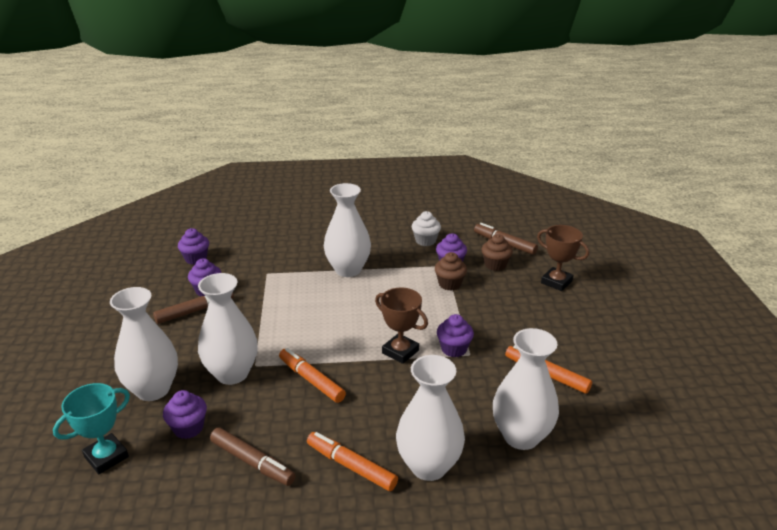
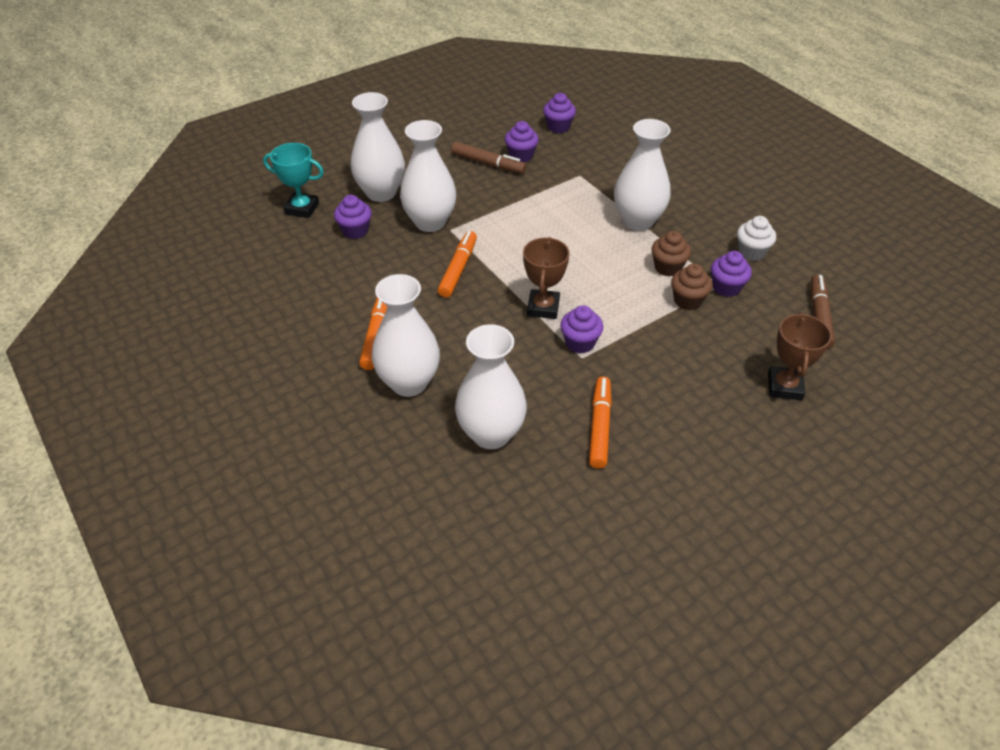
camera: 60 degrees right, 15 degrees up
brown marker [210,427,296,486] -> none
brown cupcake [481,234,513,271] -> brown cupcake moved to [651,231,691,277]

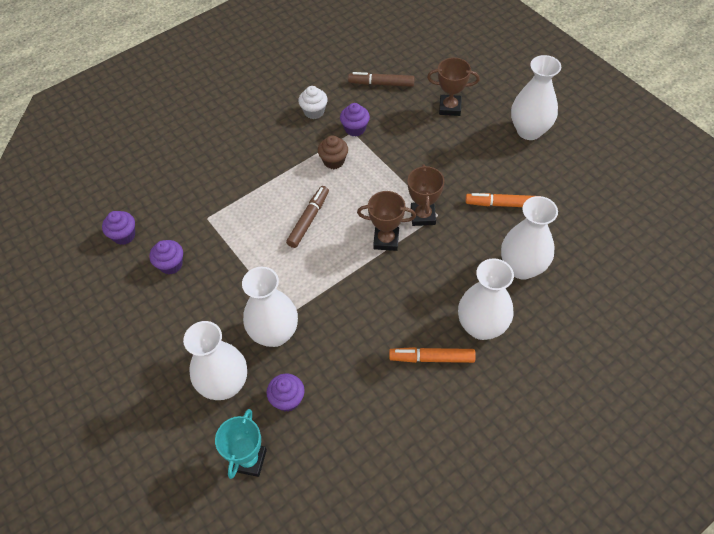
camera: 90 degrees left, 10 degrees up
orange marker [438,231,477,298] -> none
brown marker [452,142,526,174] -> brown marker moved to [286,186,329,248]
purple cupcake [560,305,603,353] -> brown trophy [407,164,444,226]
white vase [614,119,671,231] -> white vase moved to [511,55,561,140]
brown cupcake [671,264,713,310] -> none

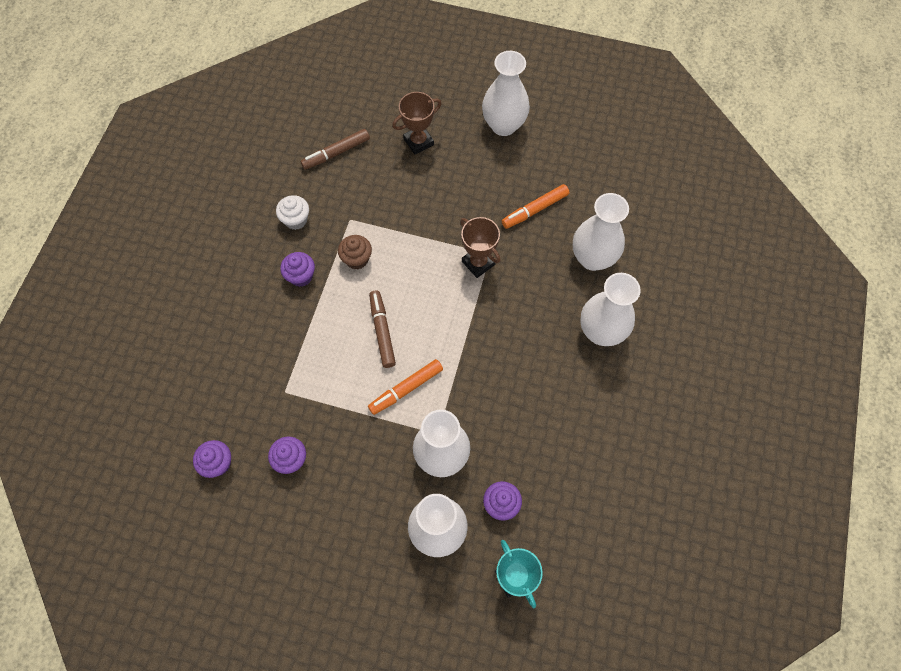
camera: 40 degrees left, 10 degrees up
purple cupcake [340,103,370,137] -> purple cupcake moved to [280,252,315,287]
brown trophy [357,191,416,251] -> none
orange marker [389,347,476,363] -> orange marker moved to [368,359,443,415]

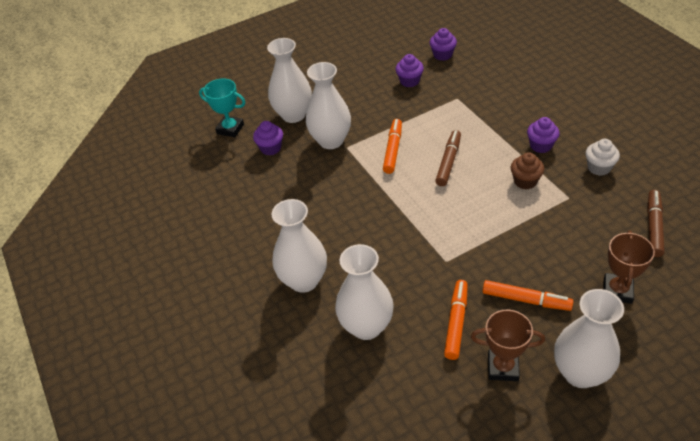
camera: 140 degrees right, 20 degrees down
brown marker [369,290,396,368] -> brown marker turned 105 degrees counterclockwise [435,130,461,186]
brown trophy [460,217,501,278] -> brown trophy moved to [471,310,545,381]
none -> orange marker [482,280,574,311]

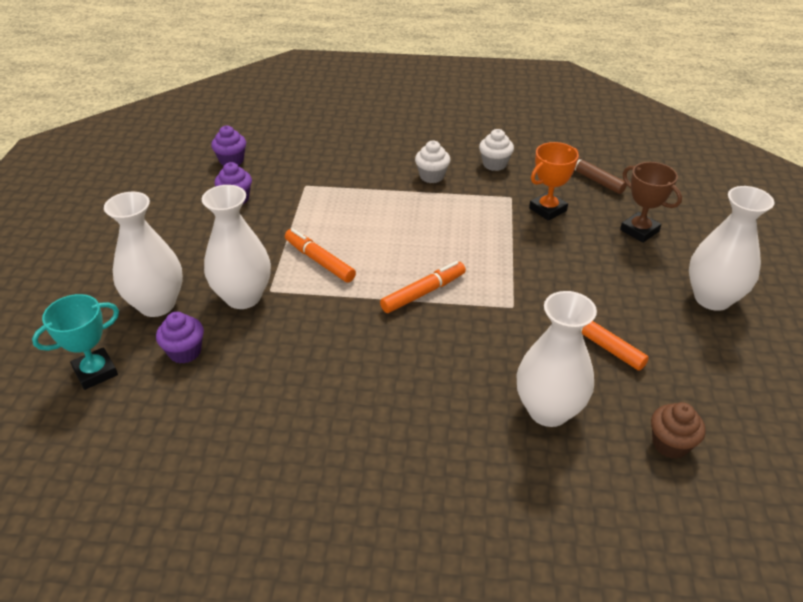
camera: 60 degrees left, 5 degrees down
white vase [271,199,327,293] -> none
brown marker [435,130,461,186] -> none
brown trophy [471,310,545,381] -> none
orange marker [482,280,574,311] -> orange marker moved to [380,261,466,313]
brown cupcake [511,152,544,189] -> brown cupcake moved to [651,402,706,459]
purple cupcake [527,117,560,153] -> white cupcake [415,141,450,183]
none -> orange trophy [529,142,579,221]

